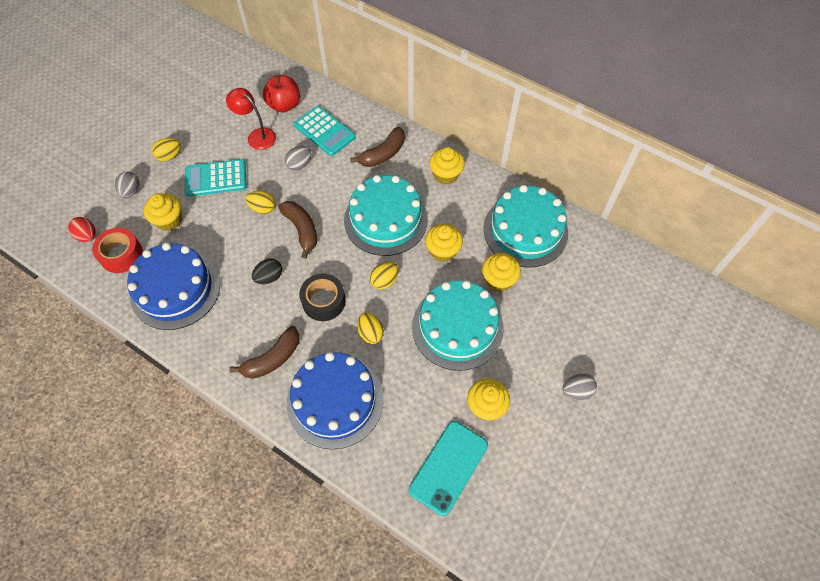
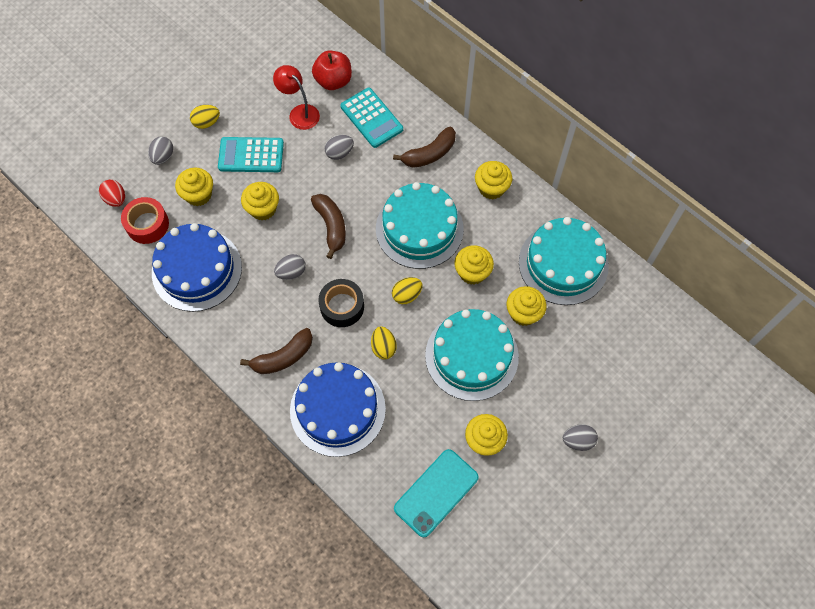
camera: 10 degrees right, 5 degrees up
yellow egg [246,191,275,214] -> none
black egg [252,258,282,284] -> grey egg [274,254,306,280]
none -> yellow cupcake [241,182,279,220]

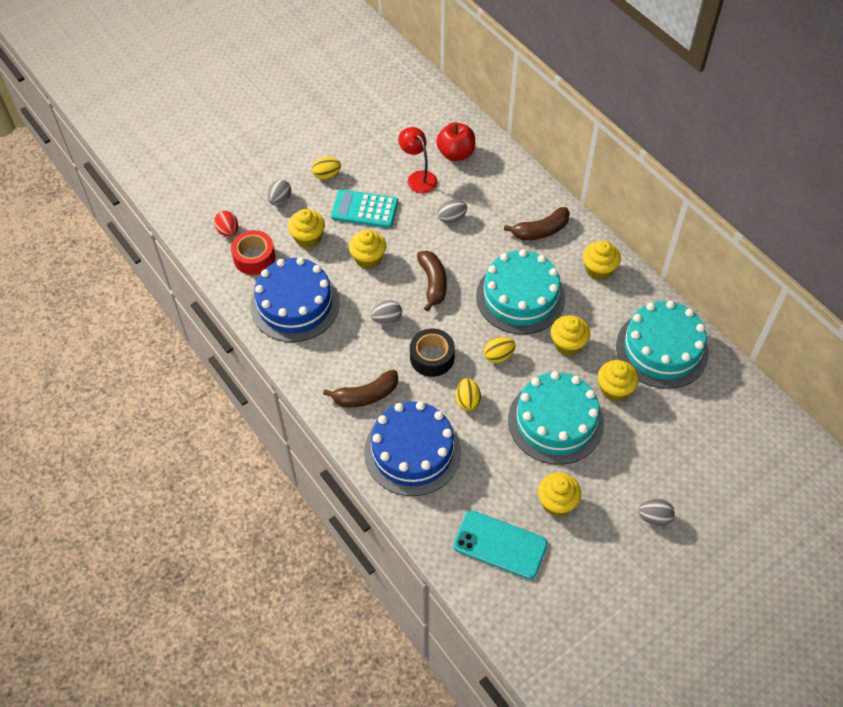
camera: 10 degrees right, 10 degrees down
turquoise calculator [340,88,403,148] -> none
turquoise phone [394,449,479,537] -> turquoise phone turned 60 degrees clockwise [453,511,548,579]

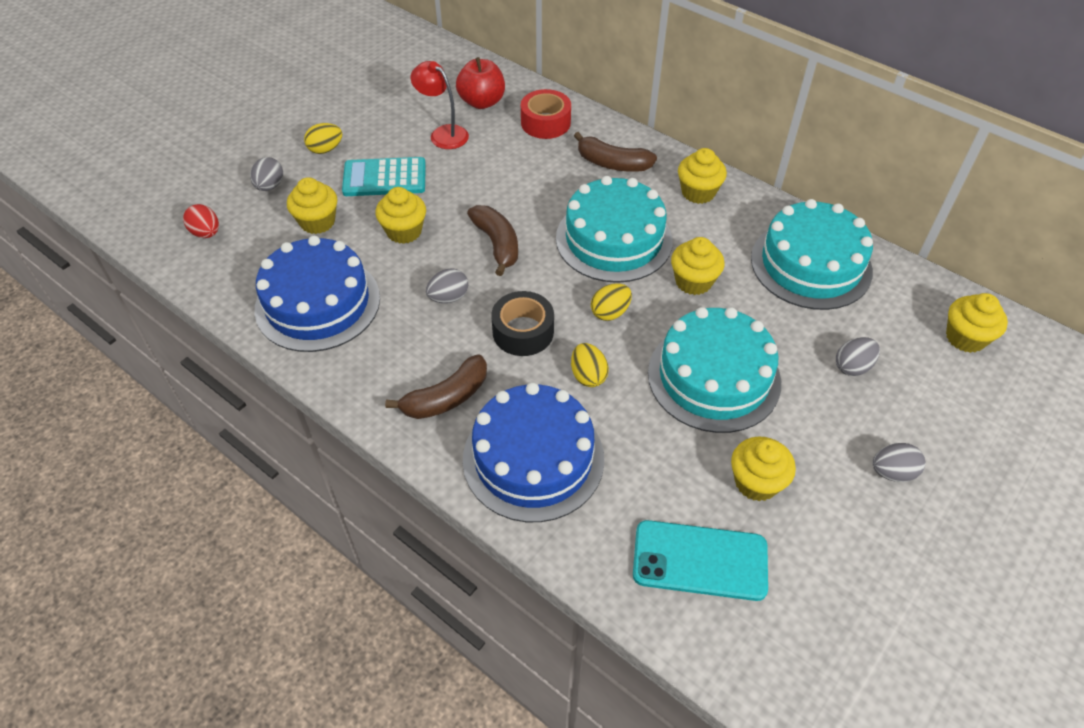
camera: 15 degrees left, 5 degrees down
red tape [231,230,275,275] -> red tape moved to [521,89,571,139]
grey egg [437,200,467,224] -> grey egg moved to [836,337,880,376]
brown banana [504,207,570,240] -> brown banana turned 60 degrees clockwise [574,132,657,172]
yellow cupcake [598,360,639,402] -> yellow cupcake moved to [946,293,1008,353]

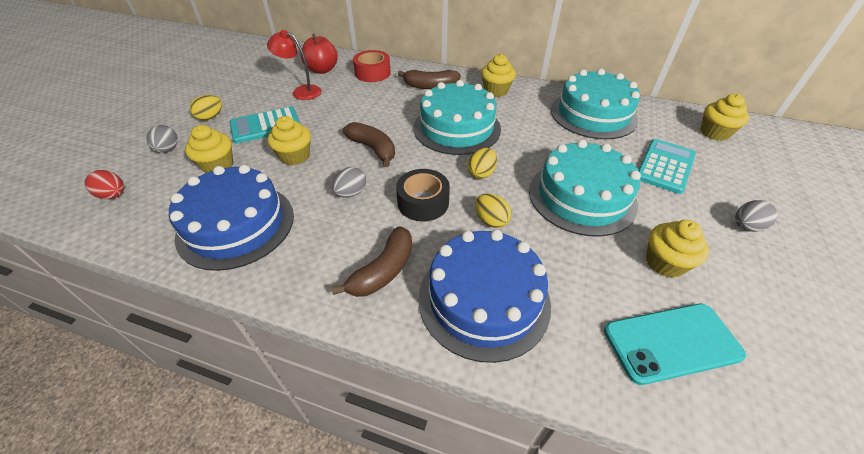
camera: 20 degrees left, 5 degrees down
yellow cupcake [671,237,725,295] -> none
grey egg [836,337,880,376] -> turquoise calculator [638,139,696,194]

